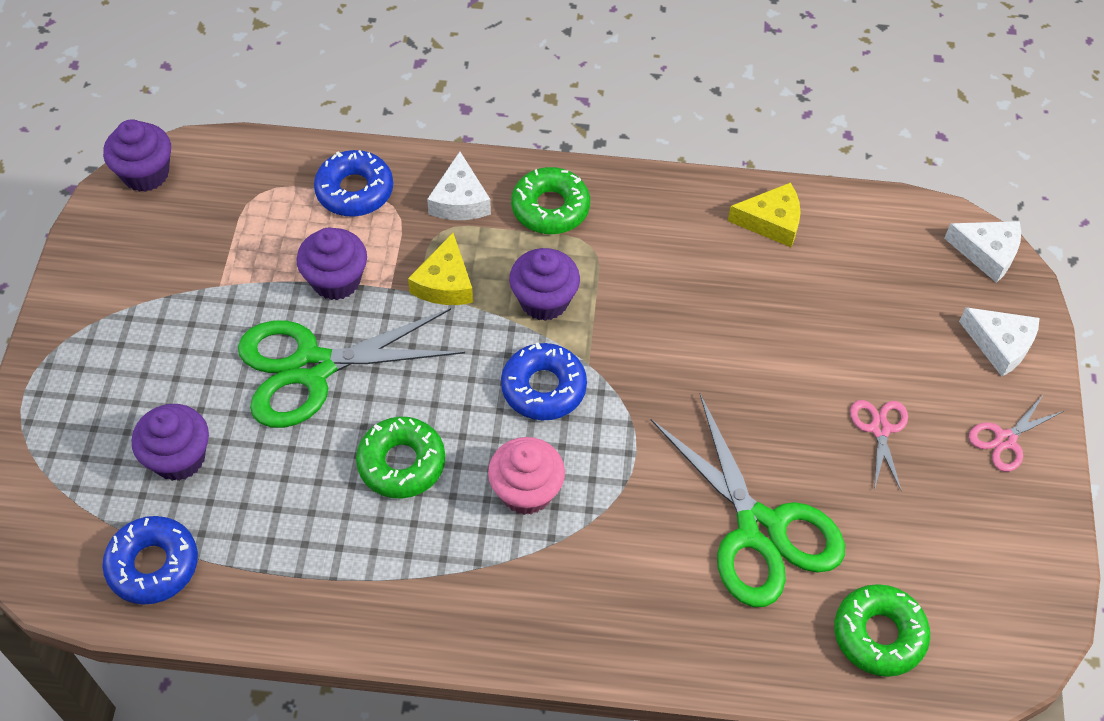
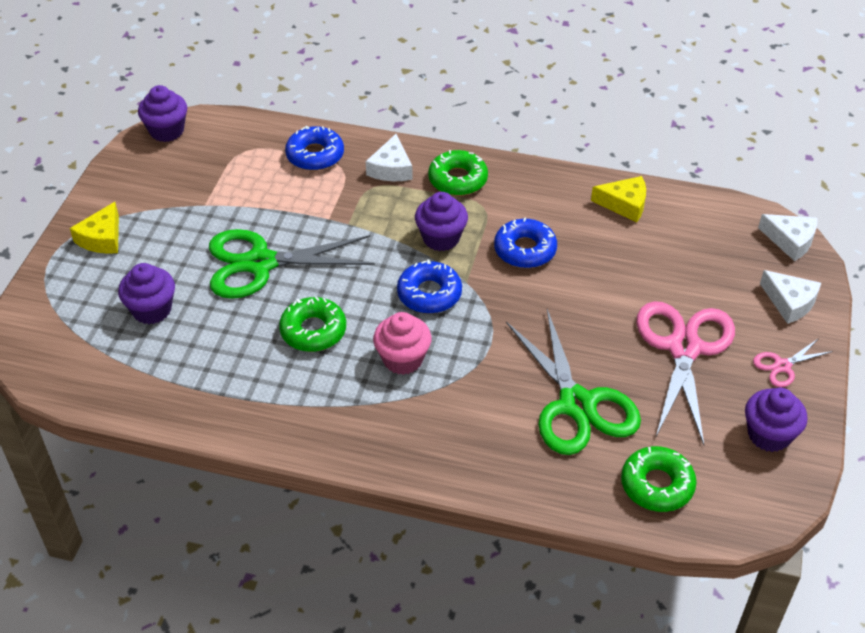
camera: 10 degrees right, 10 degrees down
blue donut [102,516,198,605] -> blue donut moved to [494,217,557,268]
purple cupcake [296,227,367,300] -> purple cupcake moved to [745,388,807,452]
yellow cheese [408,233,473,305] -> yellow cheese moved to [70,202,119,254]
pink scissors [850,400,908,492] -> pink scissors [636,301,735,445], size x2.19

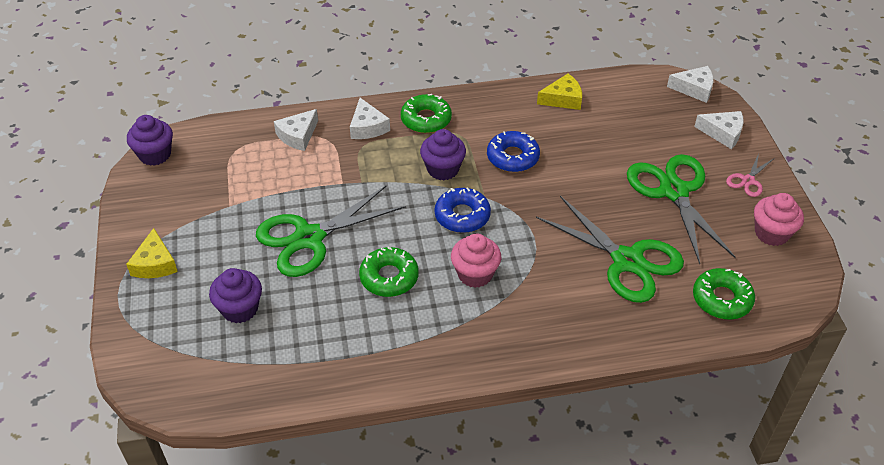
camera: 25 degrees left, 0 degrees up
blue donut [285,126,344,171] -> white cheese [274,109,318,151]
pink scissors [636,301,735,445] -> green scissors [627,154,736,264]
purple cupcake [745,388,807,452] -> pink cupcake [754,193,804,246]

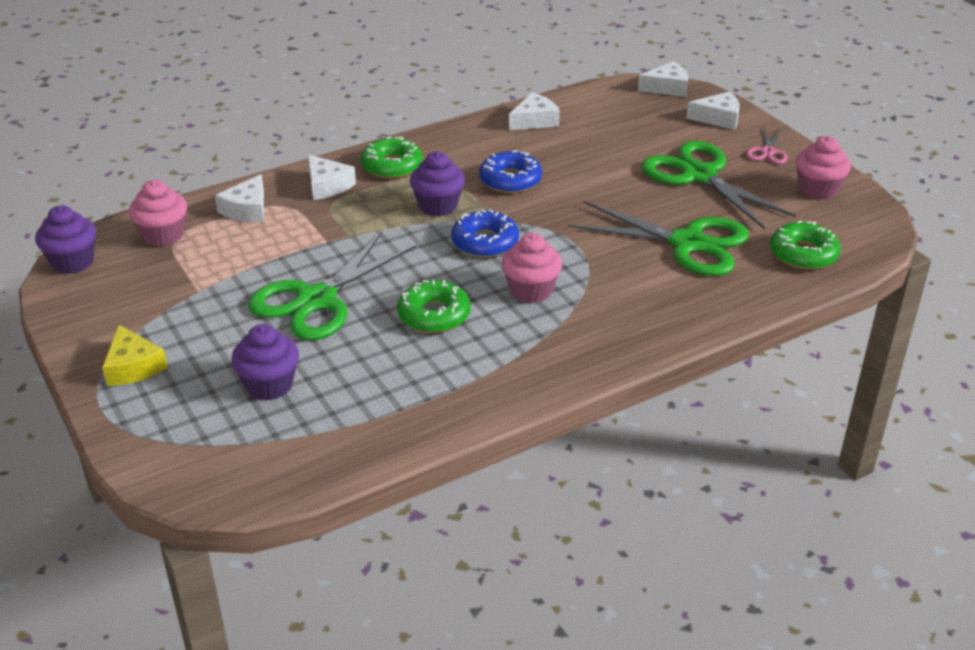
camera: 20 degrees left, 10 degrees down
yellow cheese [537,74,582,110] -> white cheese [509,92,560,130]
none -> pink cupcake [129,180,187,247]

